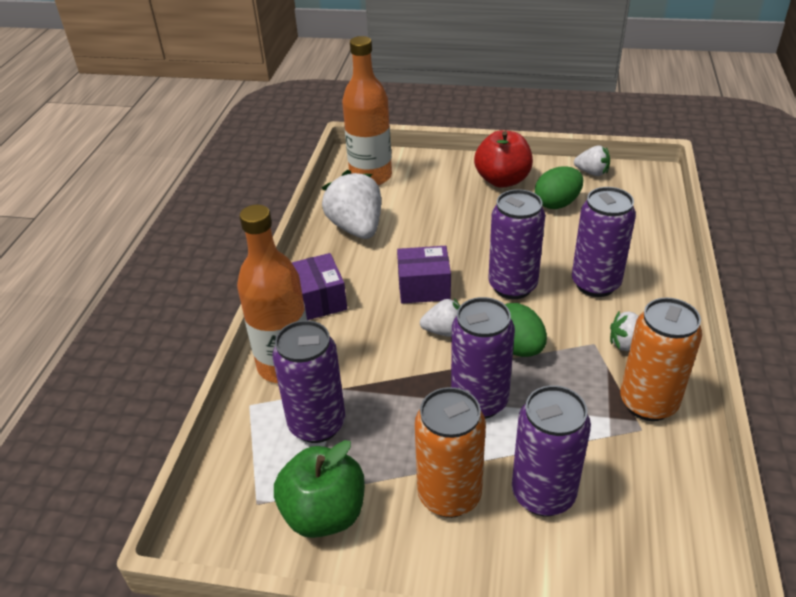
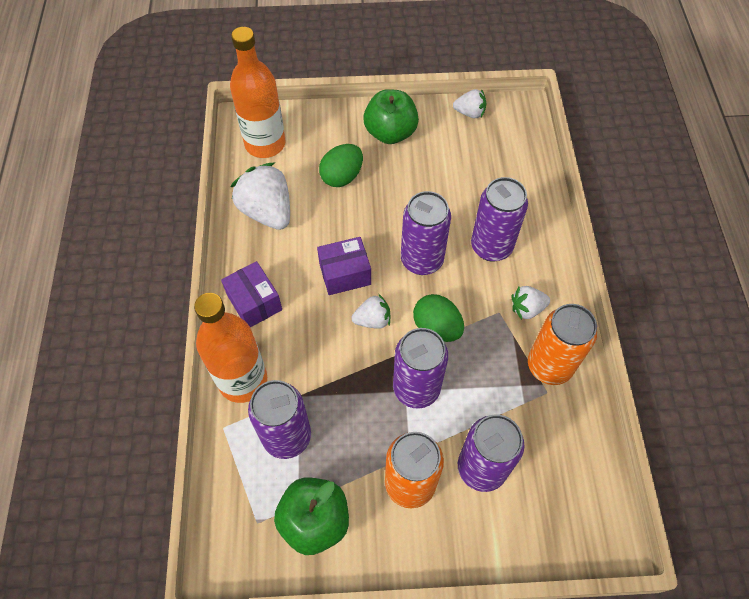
camera: 15 degrees left, 20 degrees up
red apple [474,130,533,188] -> green apple [363,89,419,144]
green egg [535,166,583,209] -> green egg moved to [319,144,363,187]

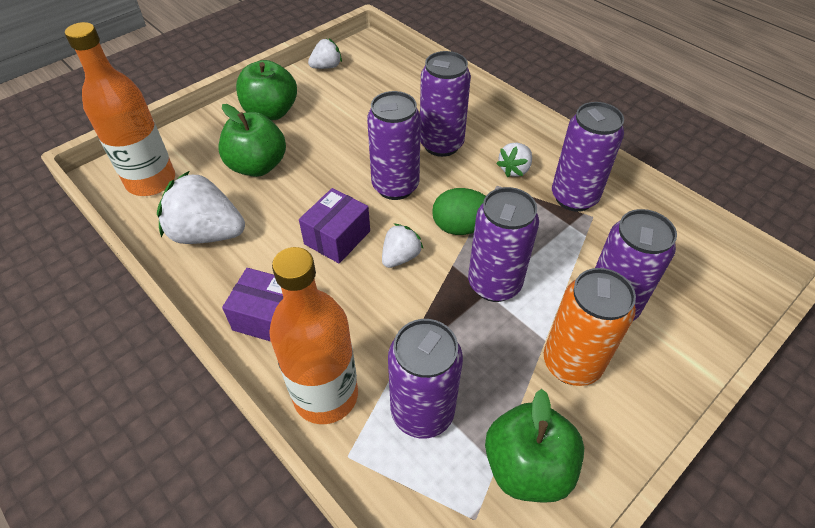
camera: 40 degrees left, 10 degrees down
green egg [319,144,363,187] -> green apple [219,104,286,177]
orange can [528,304,597,385] -> purple can [552,102,624,212]

